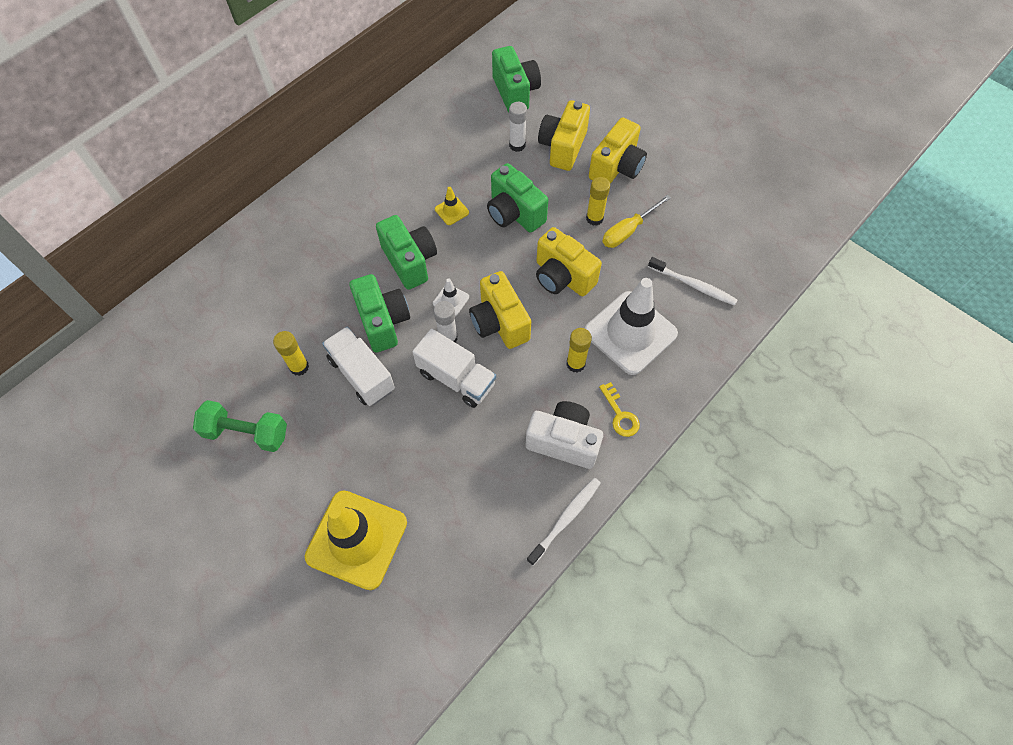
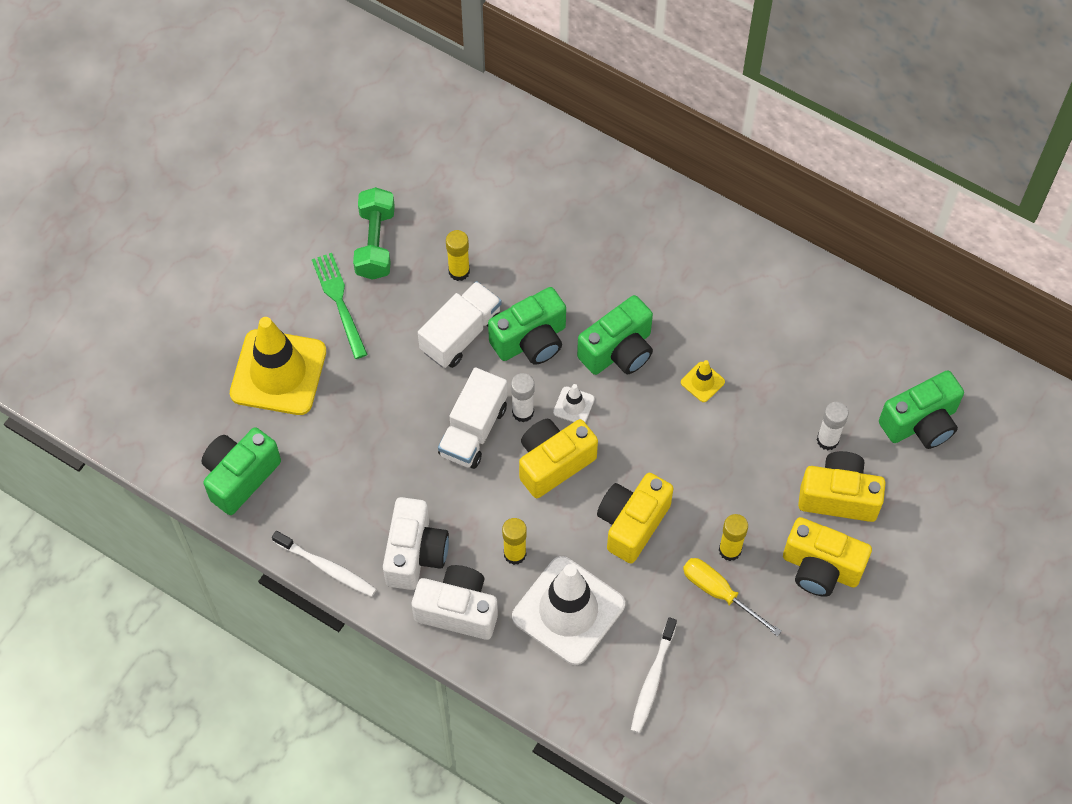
camera: 80 degrees right, 0 degrees up
green camera [487,163,548,233] -> green camera moved to [202,427,281,515]
yellow key [599,382,640,437] -> white camera [412,565,498,640]
none -> green fork [312,253,368,359]

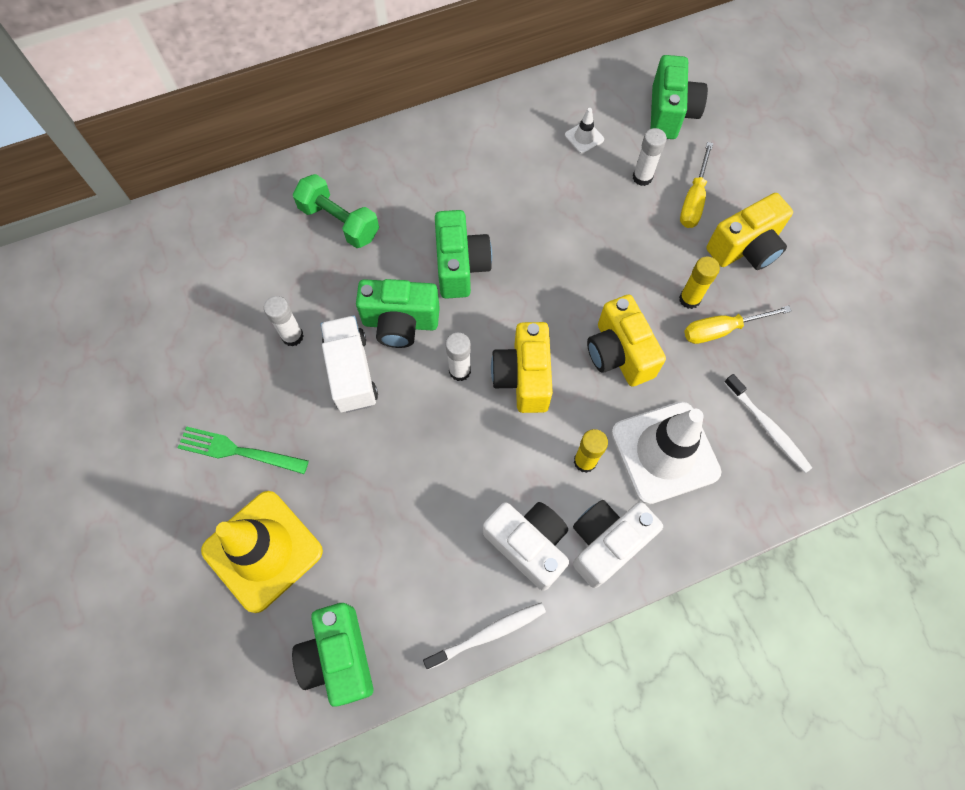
camera: 55 degrees left, 5 degrees up
green dumbbell [353,187,395,280] -> green dumbbell moved to [293,174,379,248]
white truck [438,367,507,469] -> none
yellow glue stick [446,230,470,281] -> white glue stick [264,296,304,347]
green camera [488,287,566,365] -> green camera turned 90 degrees clockwise [356,279,440,348]
white traffic cone [553,384,595,423] -> white traffic cone moved to [565,108,604,154]
yellow traffic cone [681,360,725,402] -> none
yellow camera [798,451,885,522] -> yellow screwdriver [680,142,713,228]

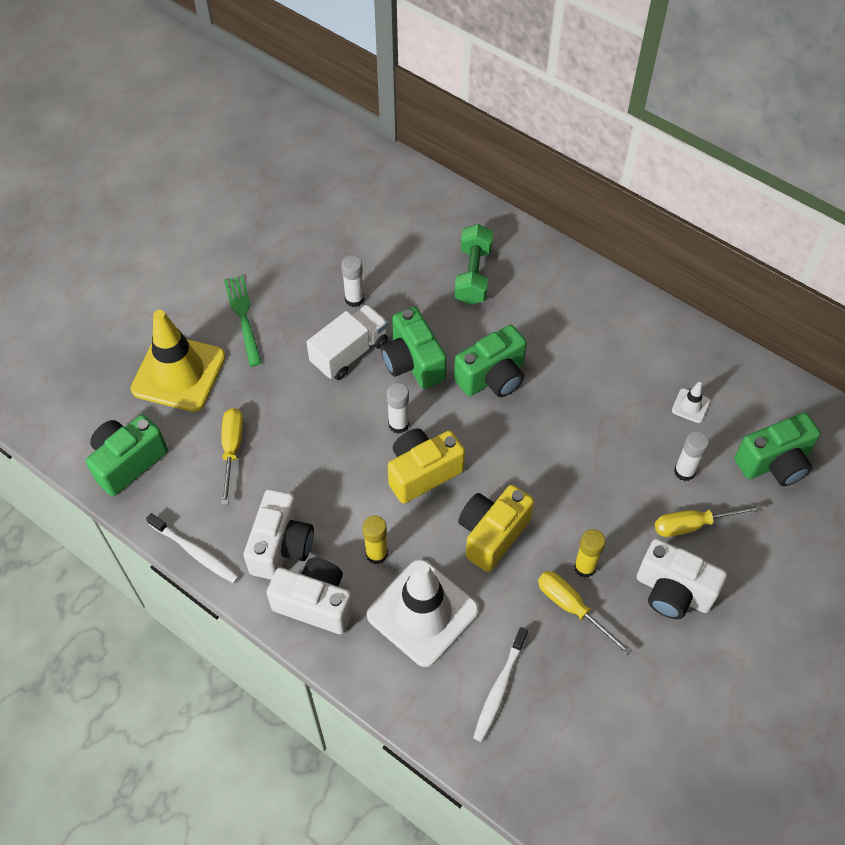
camera: 60 degrees right, 10 degrees down
yellow camera [706,193,793,270] -> white camera [637,538,727,619]
none -> yellow screwdriver [221,408,243,505]

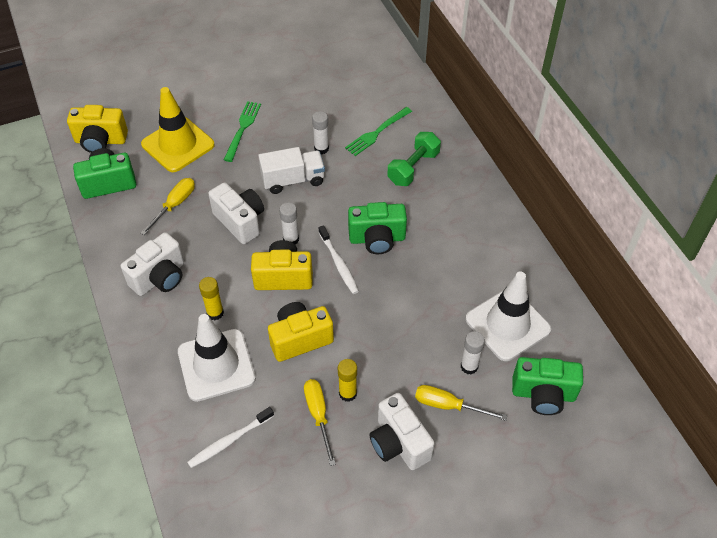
camera: 30 degrees right, 5 degrees down
white toothbrush [146,513,239,583] -> white toothbrush moved to [319,225,359,294]
white camera [266,558,353,634] -> white camera moved to [208,182,264,244]
green camera [381,307,447,389] -> none
white traffic cone [672,382,710,423] -> white traffic cone [466,271,551,361], size x2.44
none -> yellow camera [67,105,128,153]
none -> green fork [345,107,412,156]

